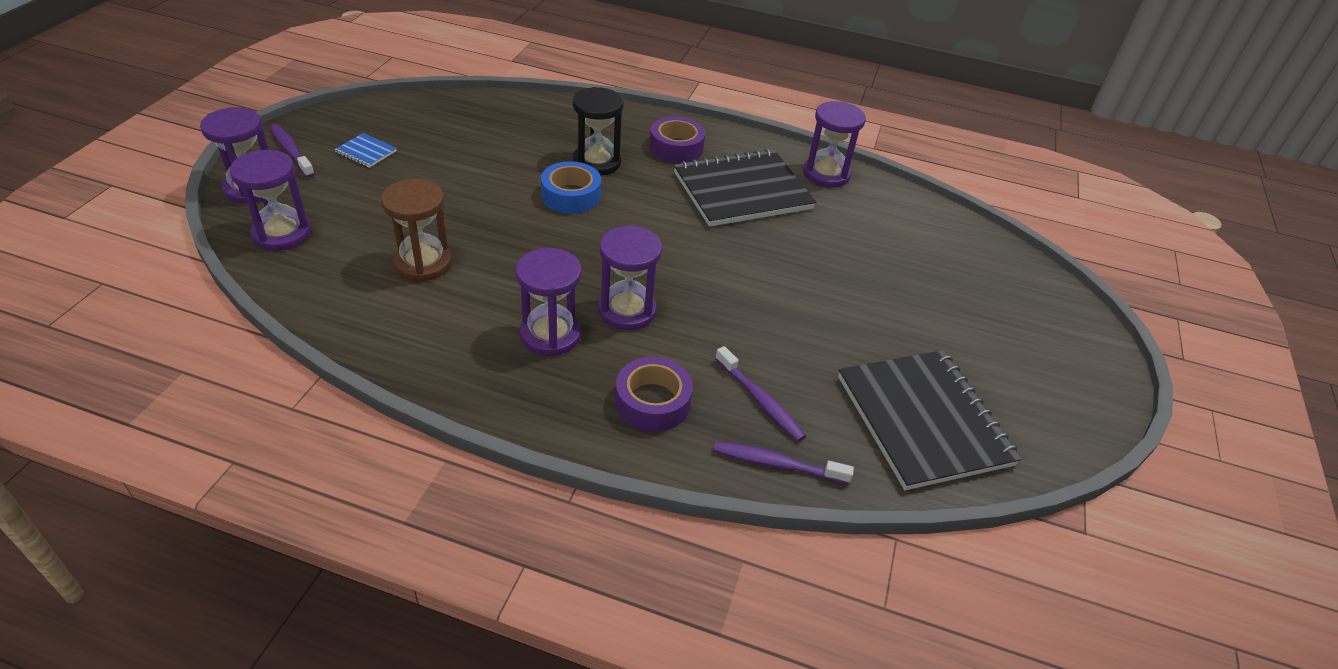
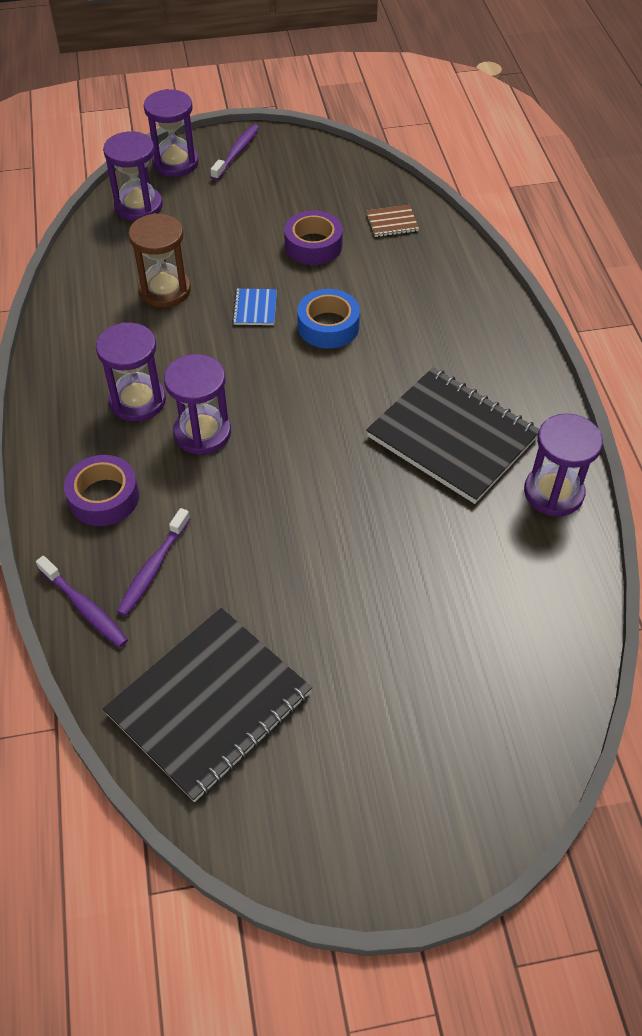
camera: 65 degrees right, 10 degrees up
blue notebook [334,133,397,168] -> blue notebook moved to [232,289,277,325]
black hourglass [573,87,624,176] -> none
purple tape [649,116,705,163] -> purple tape moved to [284,210,343,265]
purple toothbrush [713,441,854,484] -> purple toothbrush turned 150 degrees clockwise [36,556,128,648]
none -> brown notebook [366,205,419,237]

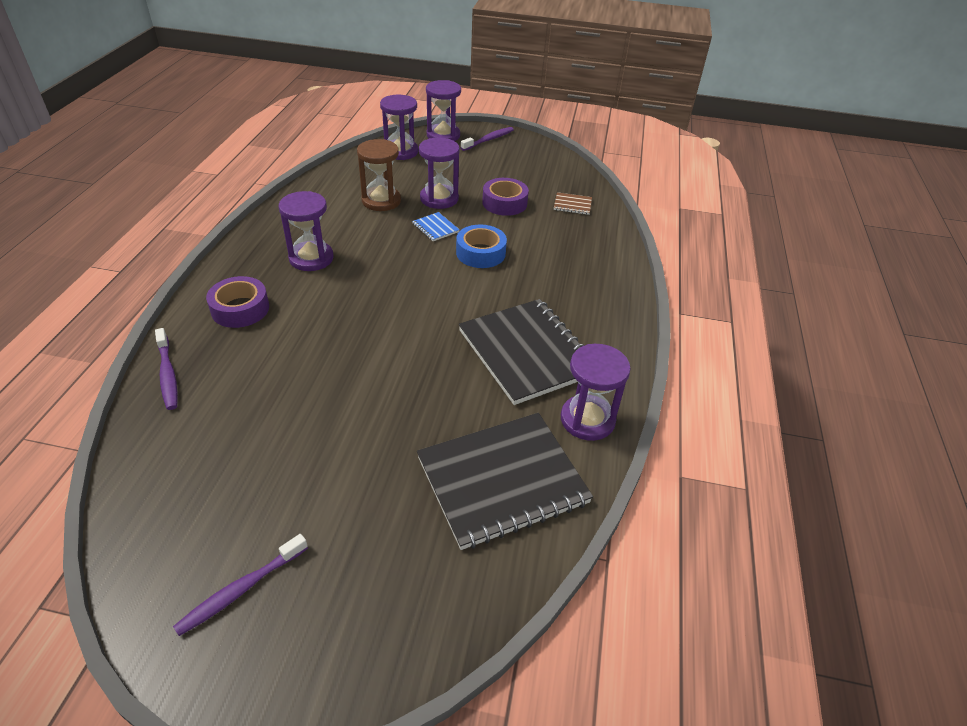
camera: 20 degrees right, 10 degrees down
black notebook [103,608,312,802] -> black notebook moved to [417,413,593,550]
purple toothbrush [116,508,190,616] -> purple toothbrush moved to [173,534,308,636]
purple hourglass [164,354,231,455] -> purple hourglass moved to [419,138,460,209]
blue notebook [232,289,277,325] -> blue notebook turned 60 degrees counterclockwise [412,212,460,241]

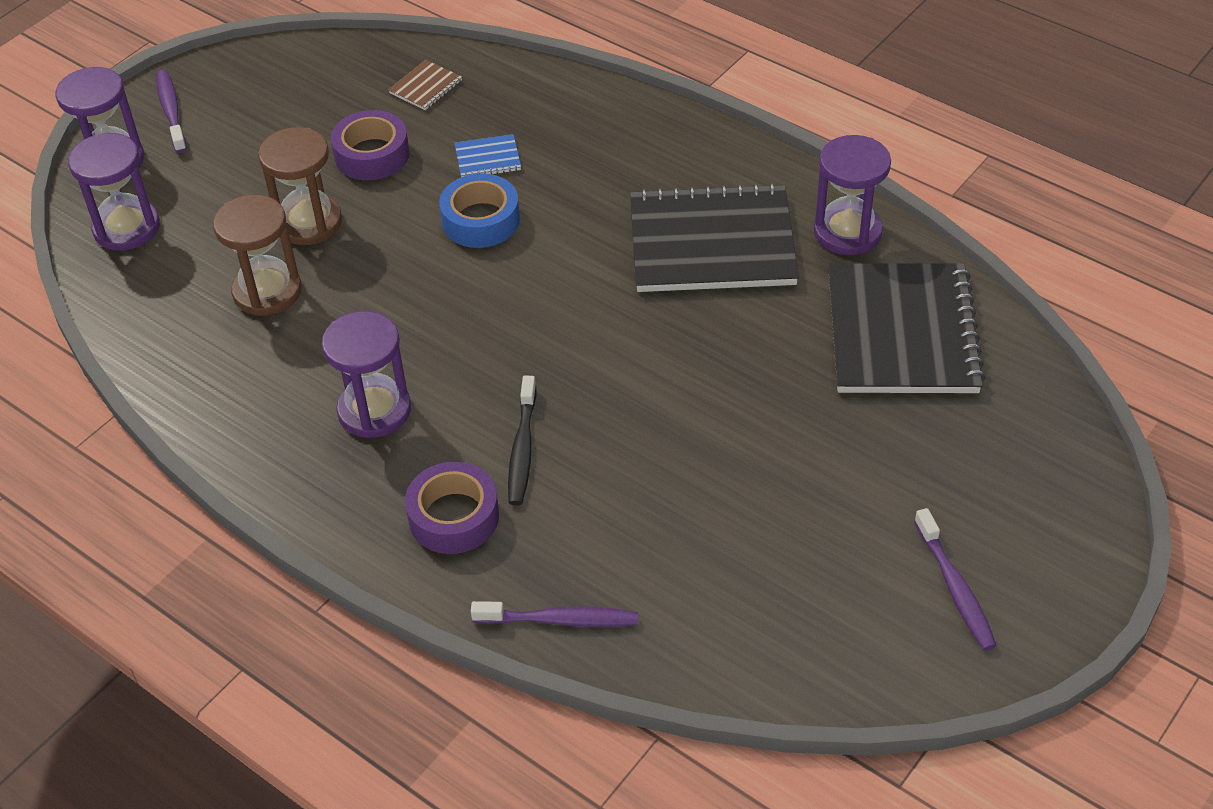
camera: 60 degrees left, 5 degrees up
blue notebook [412,212,460,241] -> blue notebook moved to [455,134,521,177]
purple hourglass [419,138,460,209] -> brown hourglass [258,127,342,245]
none -> black toothbrush [508,376,536,506]

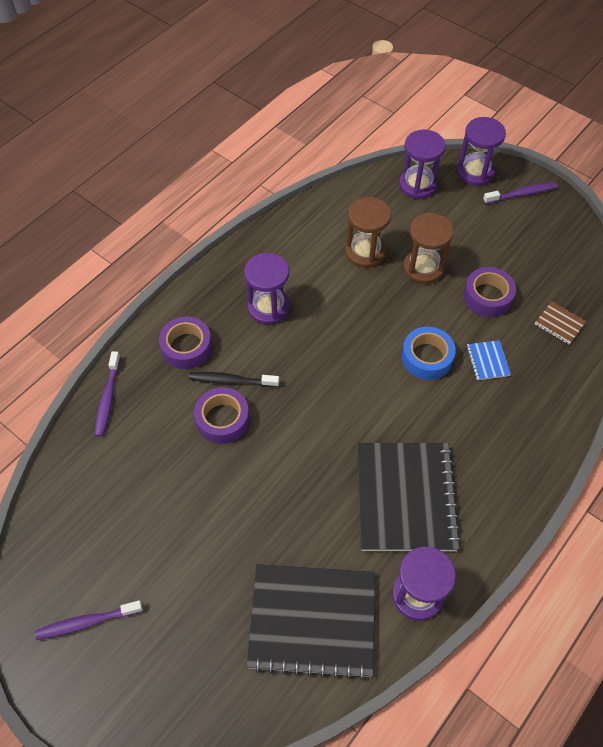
camera: 90 degrees right, 10 degrees up
none -> purple tape [194,387,250,444]

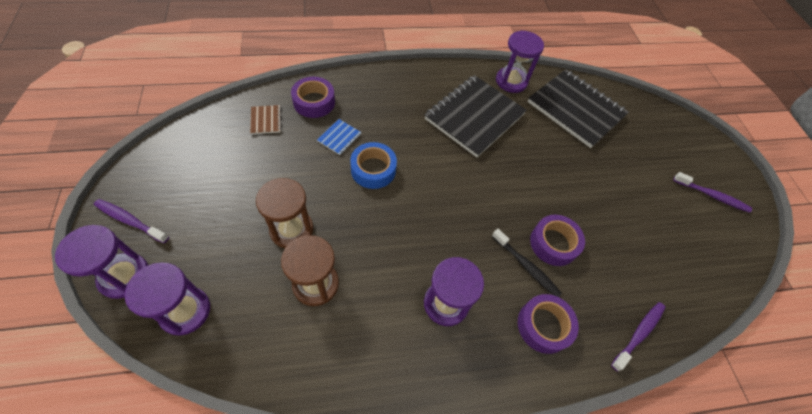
camera: 145 degrees left, 0 degrees up
purple tape [463,267,516,317] -> purple tape moved to [291,77,335,118]

